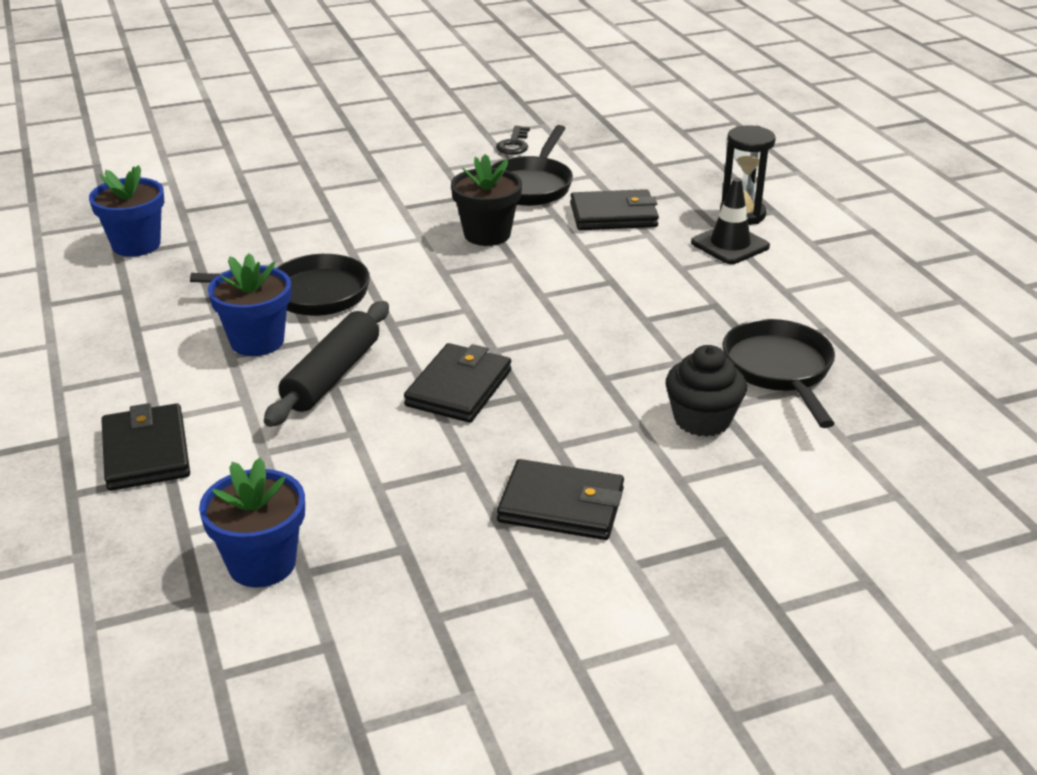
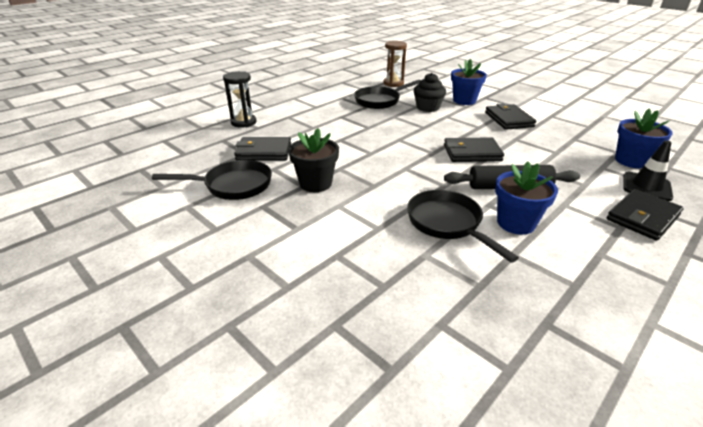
camera: 115 degrees left, 0 degrees up
blue flower pot [89,165,164,257] -> blue flower pot moved to [451,59,487,105]
black key [496,126,530,155] -> none
black wallet [570,189,659,230] -> black wallet turned 60 degrees counterclockwise [234,137,291,161]
black traffic cone [691,178,770,264] -> black traffic cone moved to [624,140,673,201]
none -> brown hourglass [384,41,407,87]

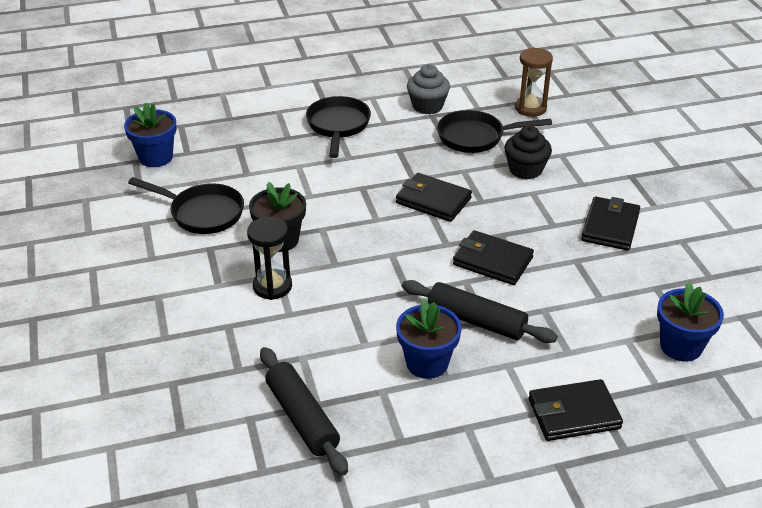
camera: 30 degrees right, 5 degrees up
black hourglass [223,71,256,128] -> black hourglass moved to [247,217,292,300]
black wallet [234,137,291,161] -> black wallet moved to [396,173,472,222]
black pan [407,190,519,263] -> black pan moved to [306,96,371,158]
blue flower pot [451,59,487,105] -> blue flower pot moved to [124,103,177,167]
black traffic cone [624,140,673,201] -> none
none -> black rolling pin [260,347,348,475]
none -> grey cupcake [407,64,450,114]

